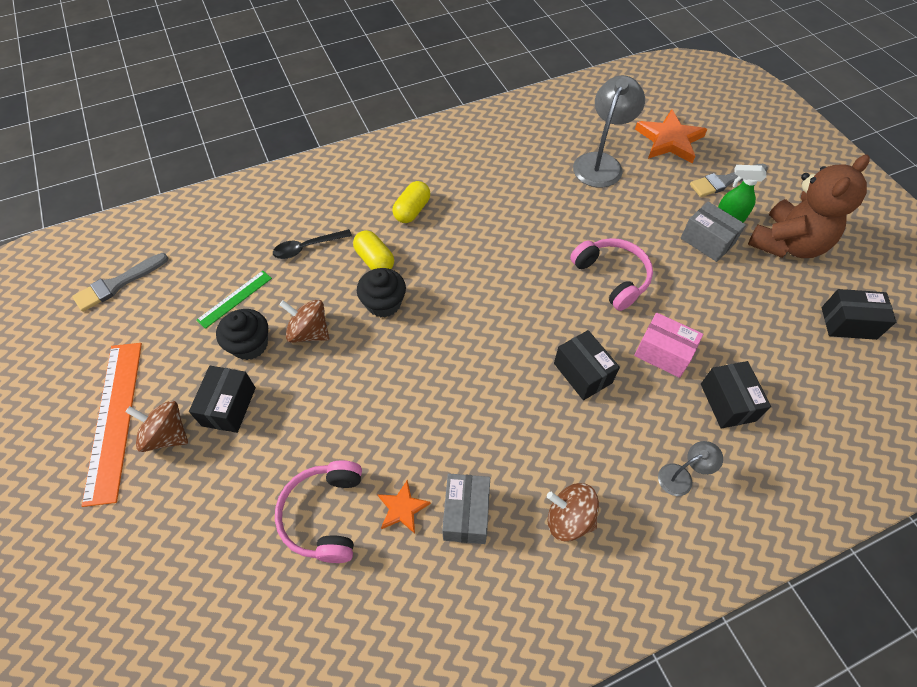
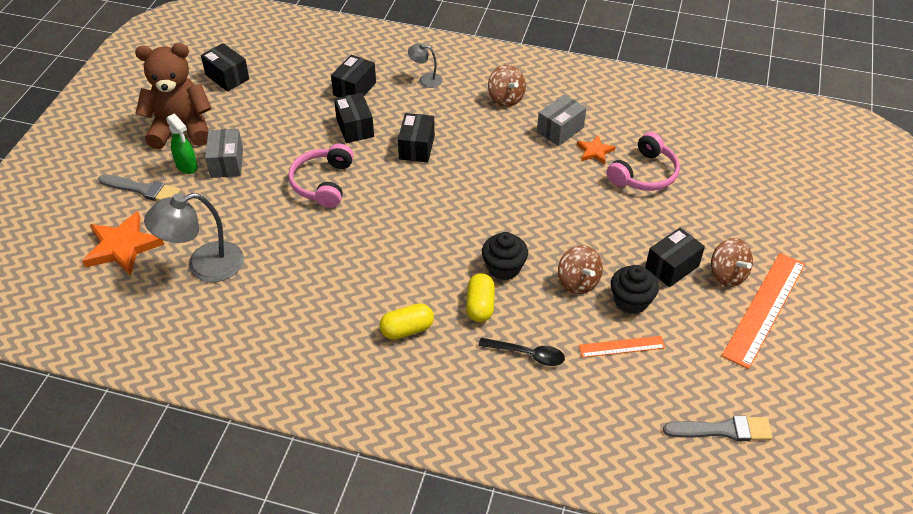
camera: 140 degrees left, 10 degrees down
green ruler [197,271,272,329] -> orange ruler [579,336,665,358]
pink box [634,313,703,378] -> black box [334,93,374,143]

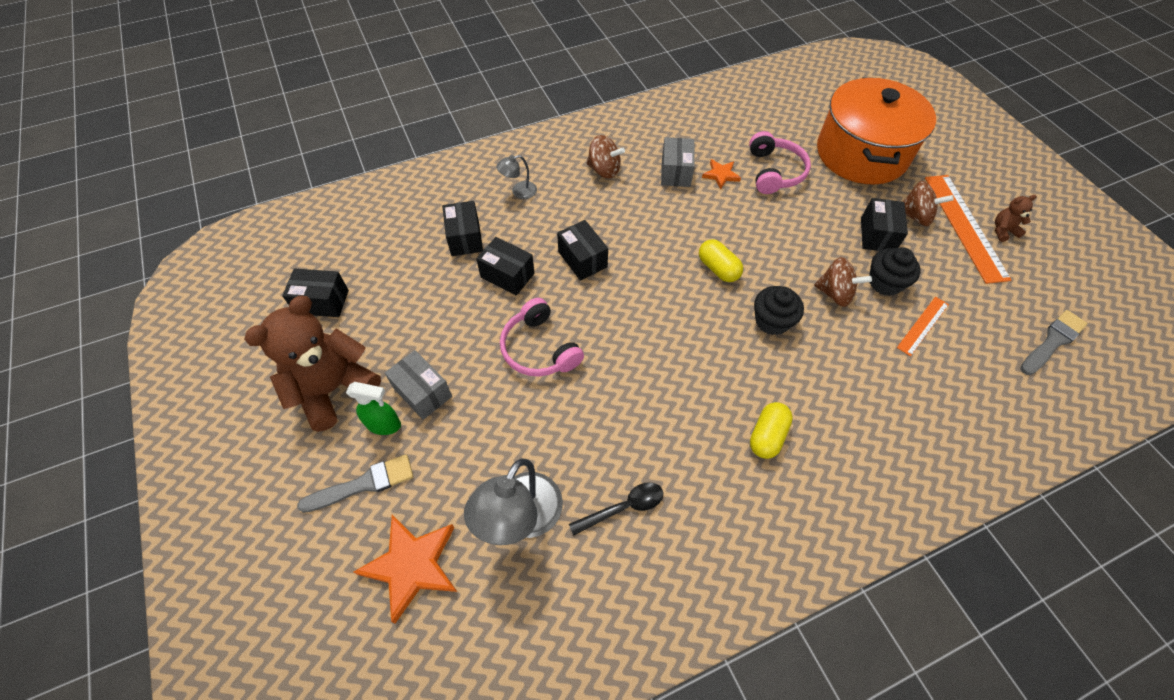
camera: 40 degrees left, 10 degrees up
yellow capsule [466,273,495,322] -> yellow capsule moved to [699,239,743,282]
black spoon [479,338,565,366] -> black spoon moved to [569,482,663,536]
none -> orange pot [817,77,936,185]
none -> brown teddy bear [995,195,1037,242]

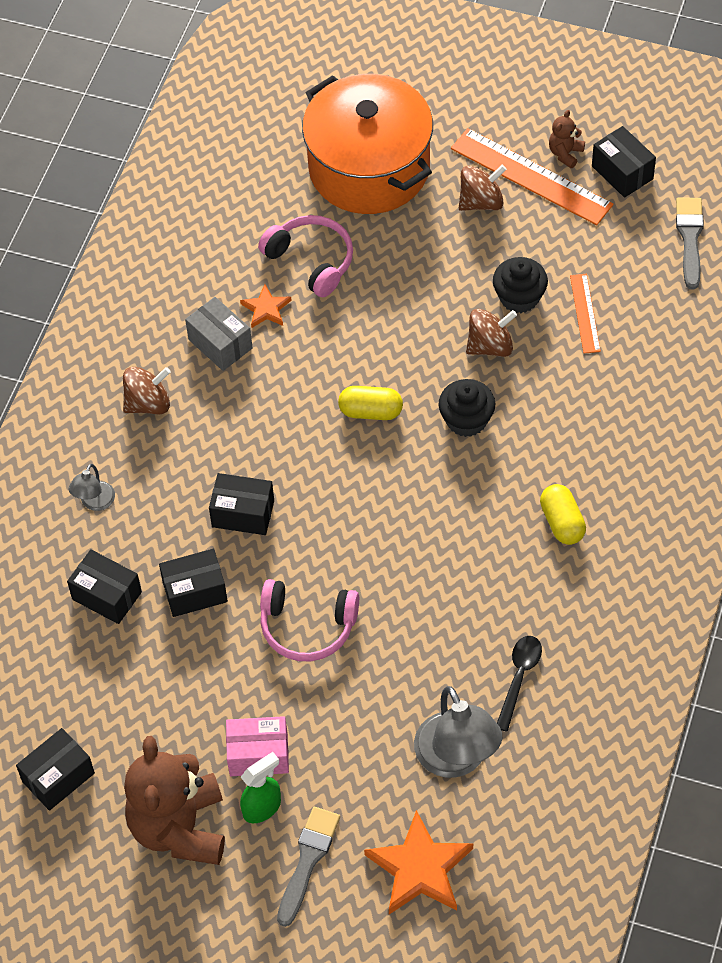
camera: 45 degrees left, 0 degrees up
grey box [385,350,452,420] -> pink box [226,716,289,776]
black box [861,198,908,251] -> black box moved to [592,126,656,198]

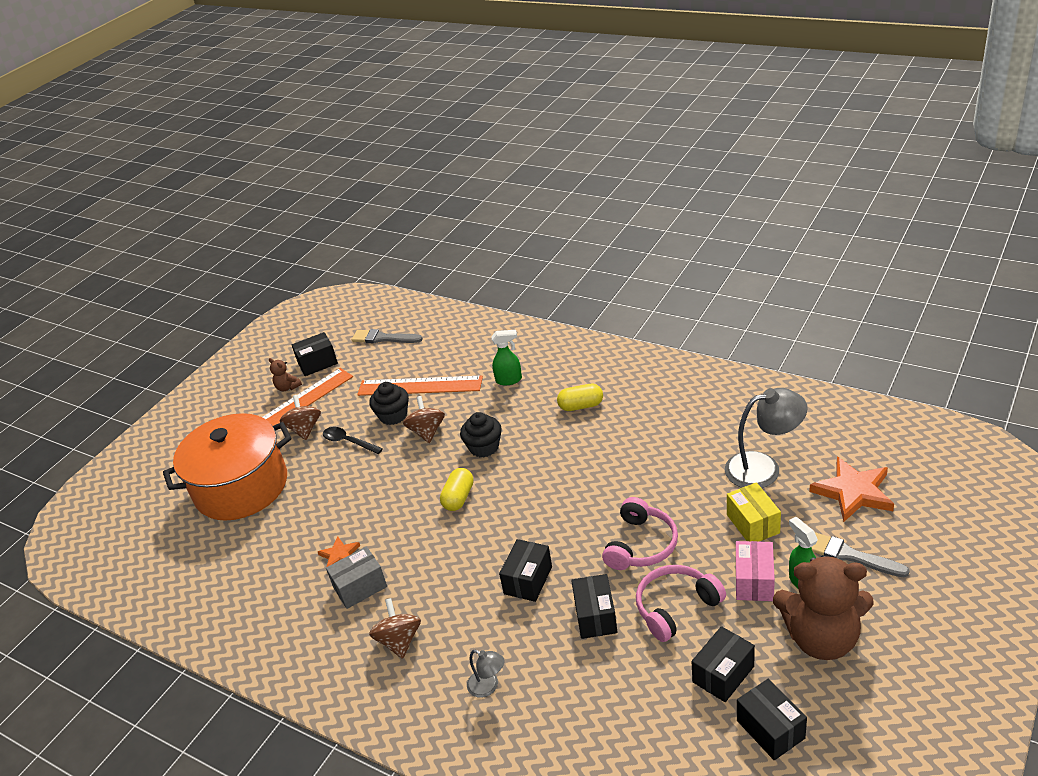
camera: 75 degrees left, 20 degrees down
black box [67,549,142,624] -> black box moved to [691,626,755,702]
pink headphones [258,215,353,297] -> pink headphones moved to [636,565,726,642]
black spoon [497,636,542,732] -> black spoon moved to [323,427,383,454]
orange ruler [570,274,601,354] -> orange ruler [357,376,483,396], size x1.89
none -> green spray bottle [491,330,522,385]
none -> yellow box [727,482,781,542]

